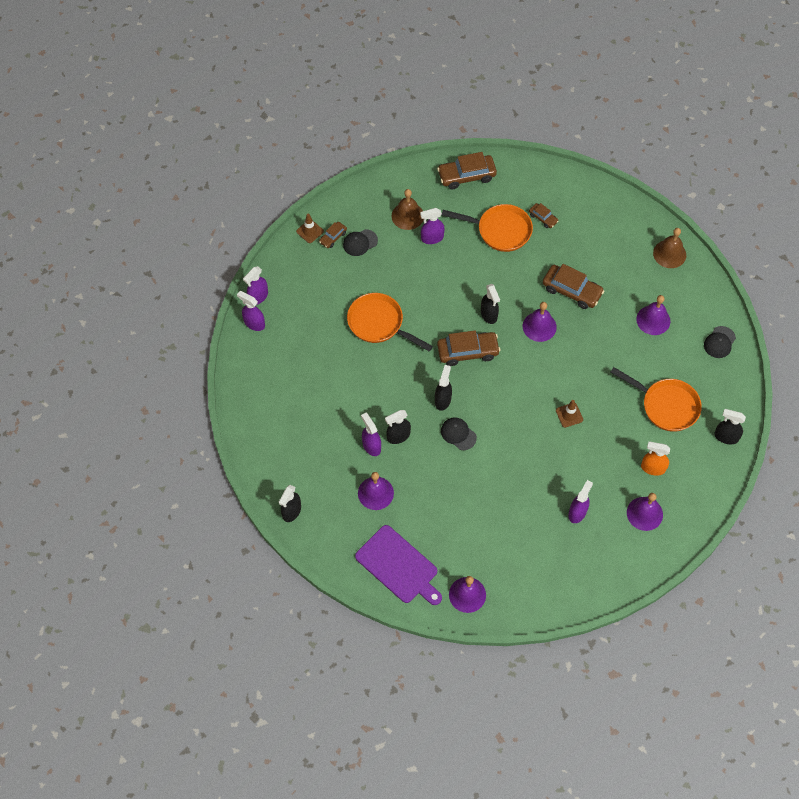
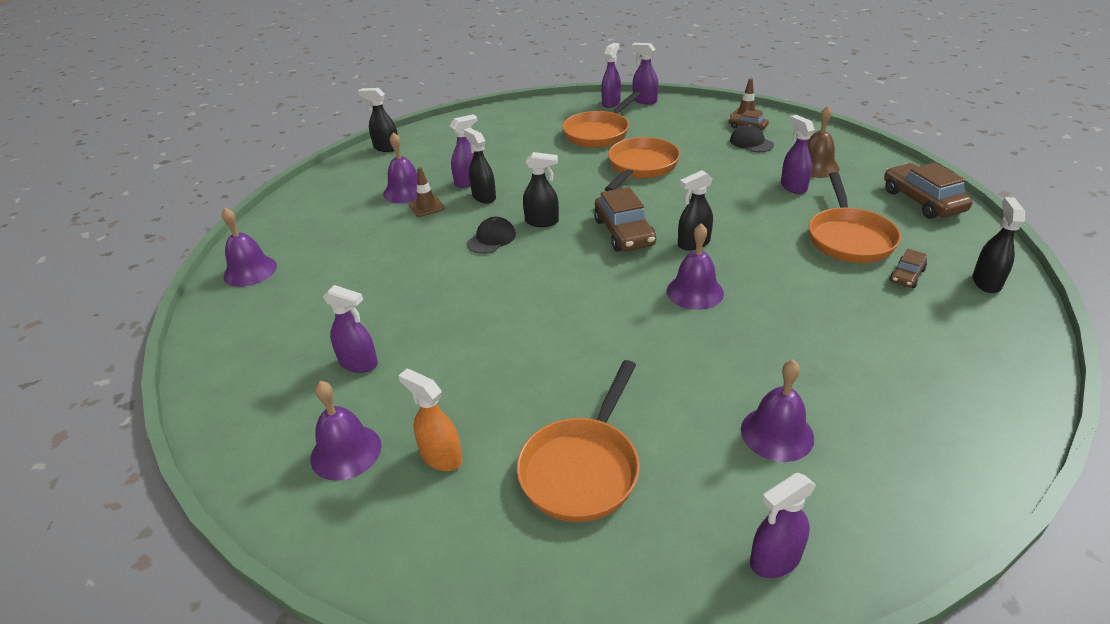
camera: 85 degrees right, 25 degrees down
purple cutting board [355,525,442,605] -> none
brown car [543,264,604,309] -> none
brown traffic cone [556,400,583,428] -> brown traffic cone moved to [409,167,445,217]
orange spray bottle [641,441,670,476] -> orange spray bottle turned 60 degrees counterclockwise [398,369,462,471]
brown bell [653,228,686,268] -> none
black cap [704,326,736,358] -> purple spray bottle [750,473,816,578]
black spray bottle [714,409,746,444] -> black spray bottle moved to [973,197,1025,293]
none -> orange pan [563,91,641,148]

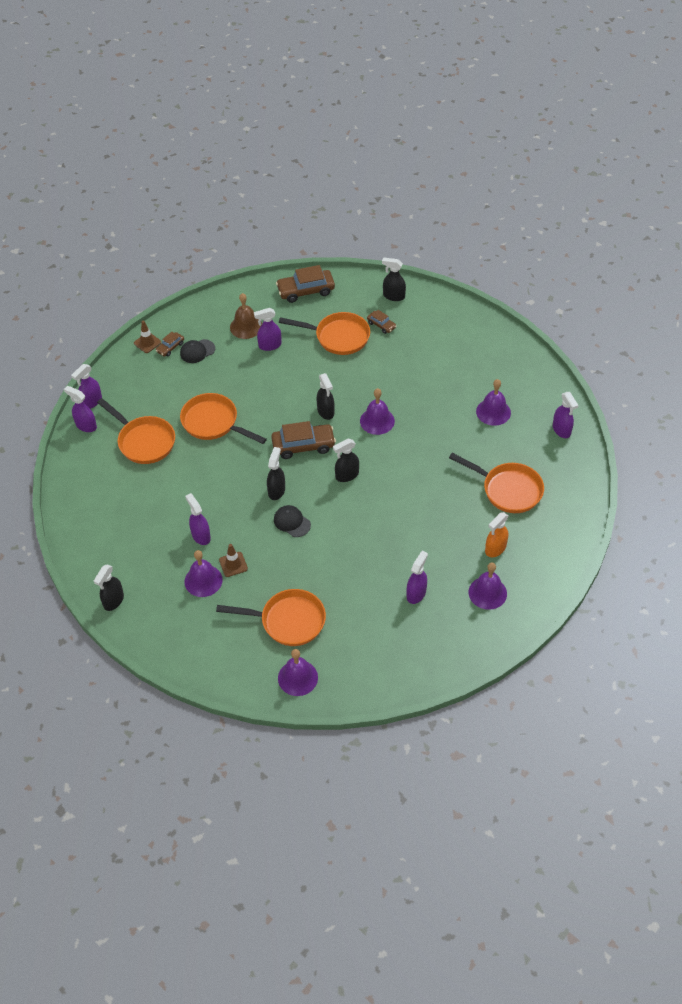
camera: 85 degrees left, 15 degrees up
black spray bottle [463,128,496,204] -> black spray bottle moved to [333,438,359,482]
none -> orange pan [216,589,326,646]

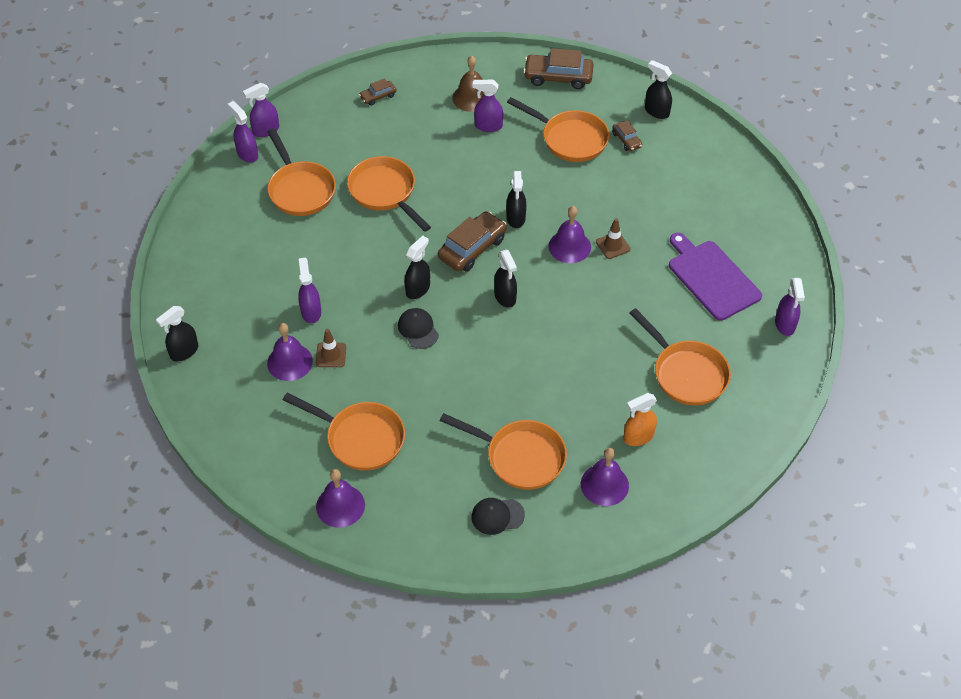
camera: 20 degrees right, 0 degrees up
brown traffic cone [134,320,161,353] -> brown traffic cone moved to [596,218,630,259]
black cap [180,339,215,363] -> black cap moved to [471,498,525,535]
brown car [271,421,336,459] -> brown car turned 60 degrees counterclockwise [438,211,507,272]
black spray bottle [333,438,359,482] -> black spray bottle turned 105 degrees counterclockwise [494,250,517,308]
purple spray bottle [407,551,428,604] -> orange pan [440,413,567,490]
purple bell [476,379,511,426] -> purple cutting board [669,233,762,321]

